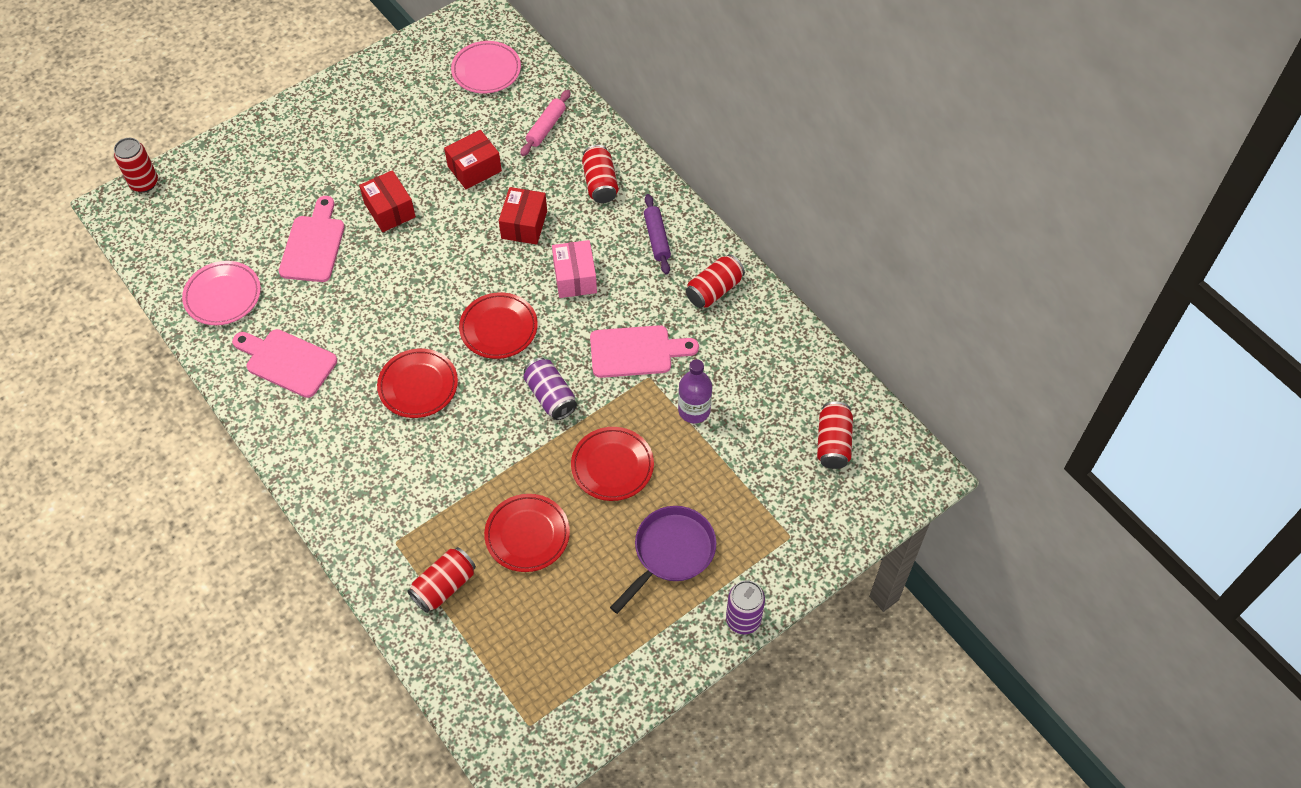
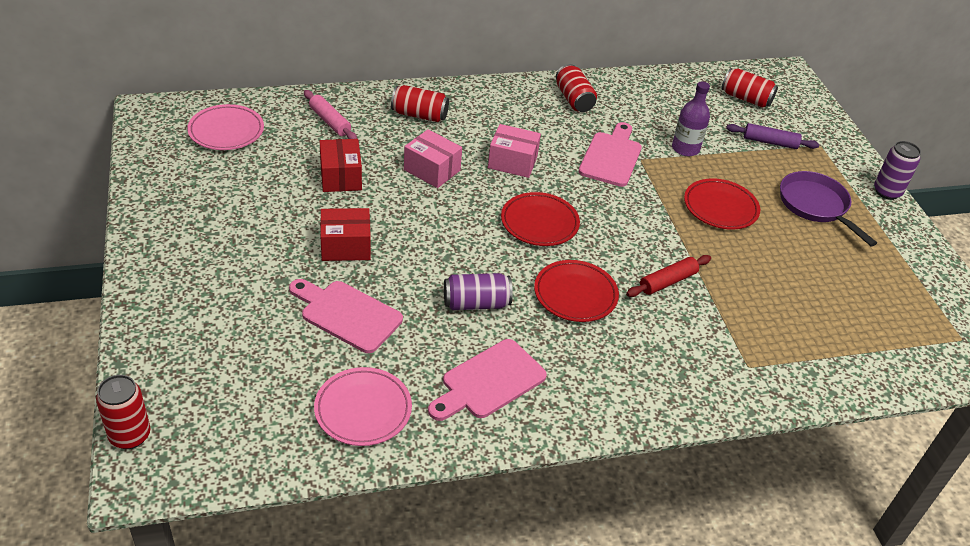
camera: 70 degrees left, 15 degrees down
red can [407,547,476,613] -> none
red plate [484,494,570,572] -> none
red box [499,187,547,245] -> pink box [404,129,462,188]
purple can [524,357,577,420] -> purple can moved to [444,273,513,310]
purple rolling pin [644,194,671,275] -> purple rolling pin moved to [726,123,819,149]
none -> red rolling pin [626,255,711,297]

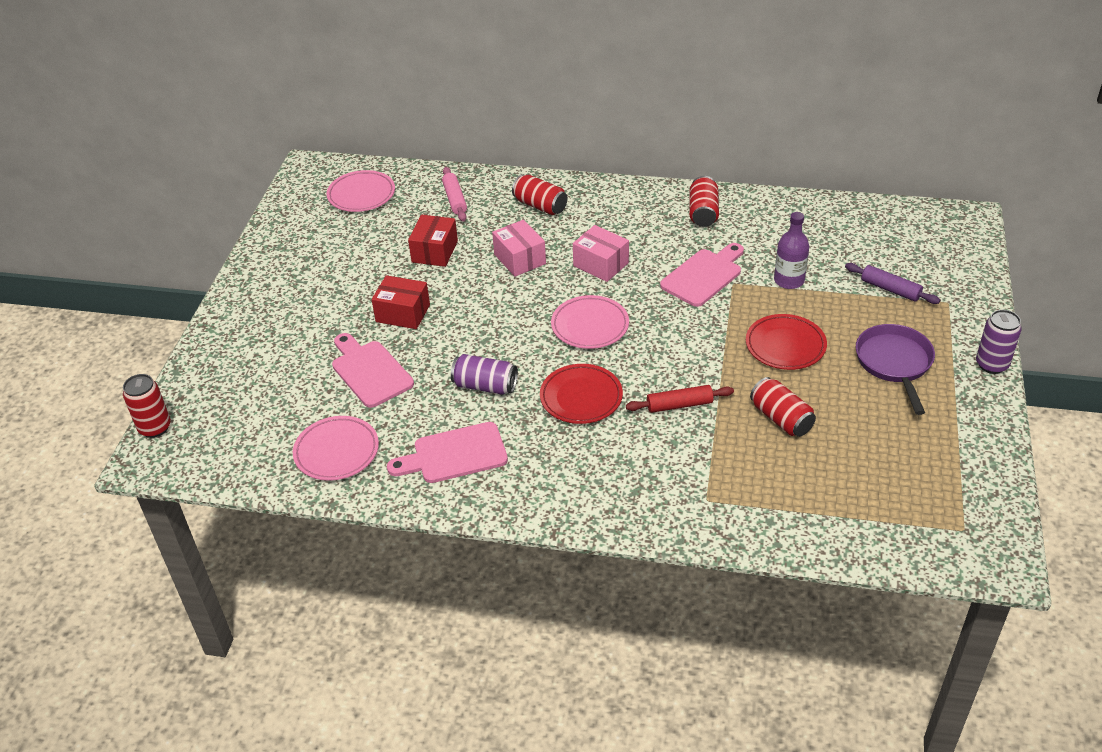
camera: 30 degrees right, 0 degrees up
red plate [501,192,580,246] -> pink plate [551,295,629,349]
red can [721,68,778,108] -> red can moved to [750,377,816,437]

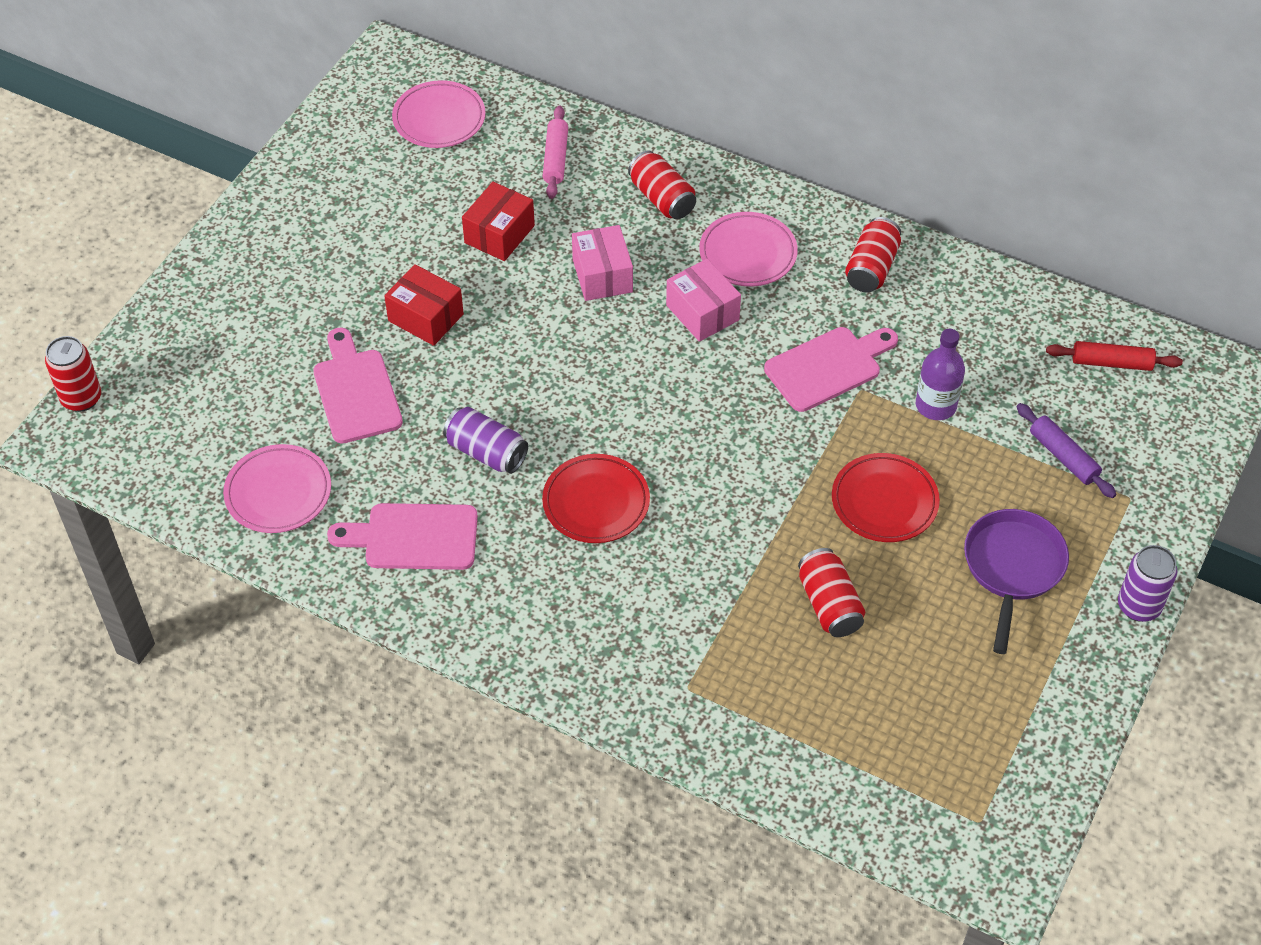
camera: 15 degrees right, 10 degrees up
pink plate [551,295,629,349] -> pink plate moved to [699,212,798,287]
red rolling pin [626,385,734,413] -> red rolling pin moved to [1046,341,1183,371]

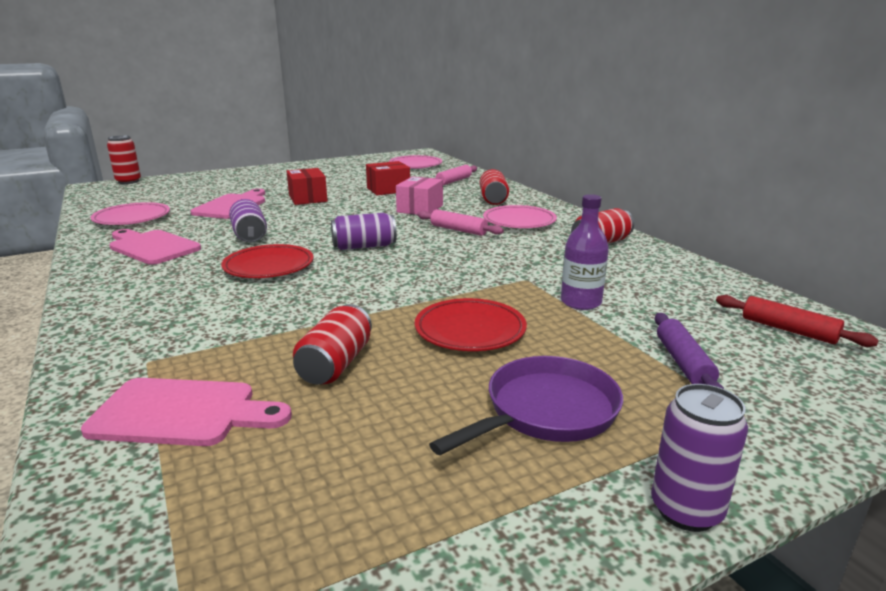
camera: 35 degrees right, 30 degrees down
pink box [666,259,741,342] -> pink rolling pin [417,209,504,236]
pink cutting board [764,327,898,412] -> pink cutting board moved to [81,378,292,446]
none -> purple can [331,213,397,250]

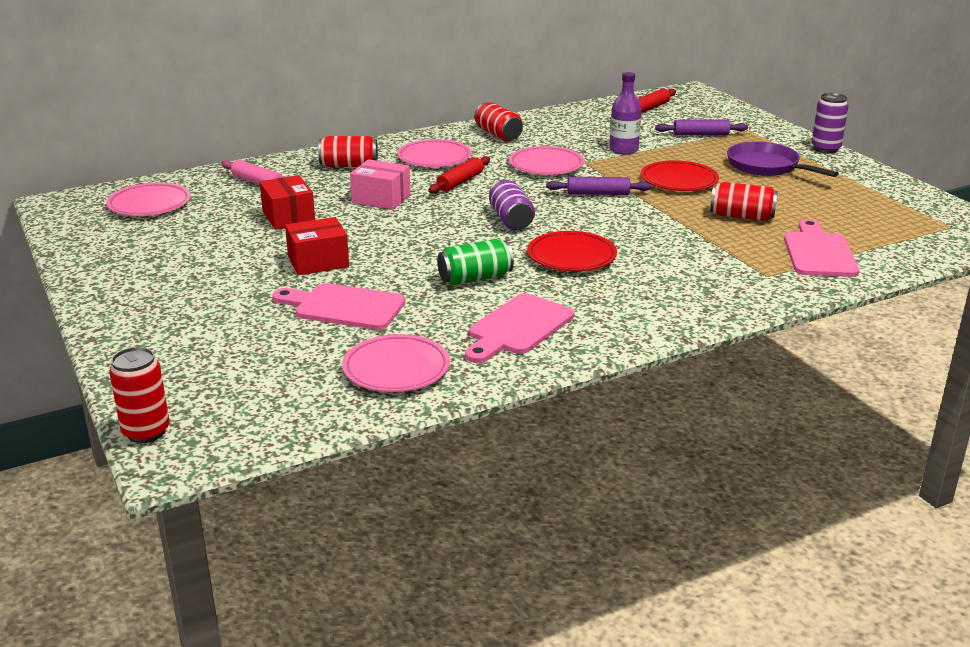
camera: 90 degrees left, 5 degrees up
purple can [229,199,267,243] -> green can [437,239,514,285]
pink rolling pin [417,209,504,236] -> red rolling pin [428,156,490,193]
none -> pink plate [509,146,584,175]
none -> purple rolling pin [546,177,651,195]

